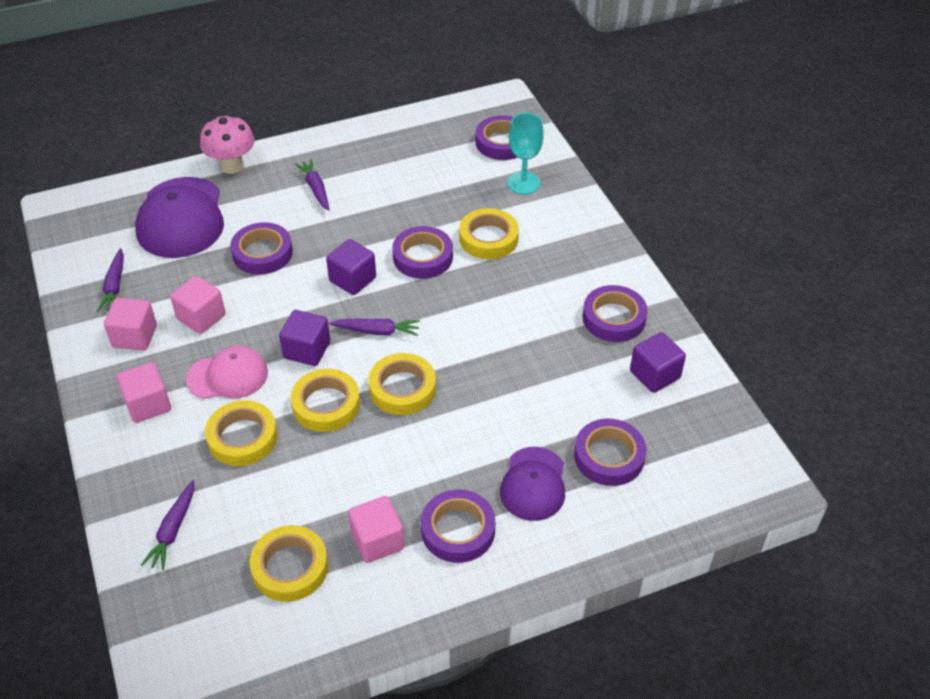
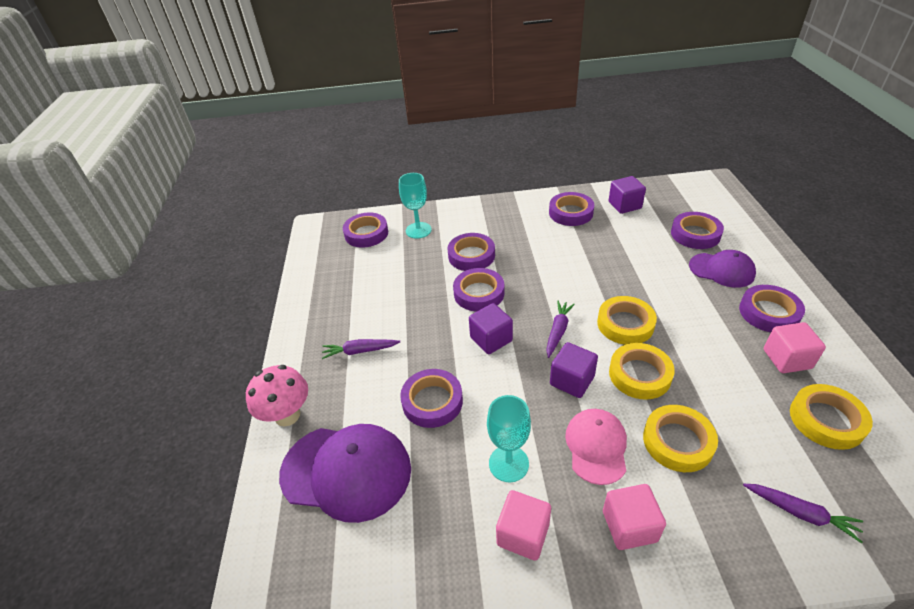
camera: 70 degrees left, 5 degrees down
purple carrot [97,248,124,311] -> none
pink cube [170,276,226,334] -> turquoise goblet [487,395,531,482]
yellow tape [459,208,519,259] -> purple tape [448,233,495,271]

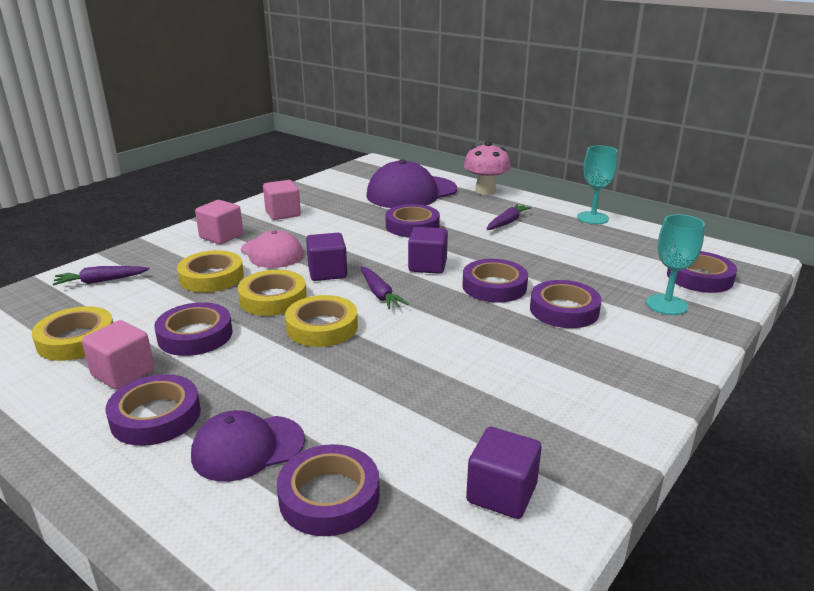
camera: 130 degrees right, 15 degrees down
turquoise goblet [487,395,531,482] -> turquoise goblet moved to [577,146,618,224]
purple tape [549,192,594,226] -> purple tape moved to [154,302,233,356]

